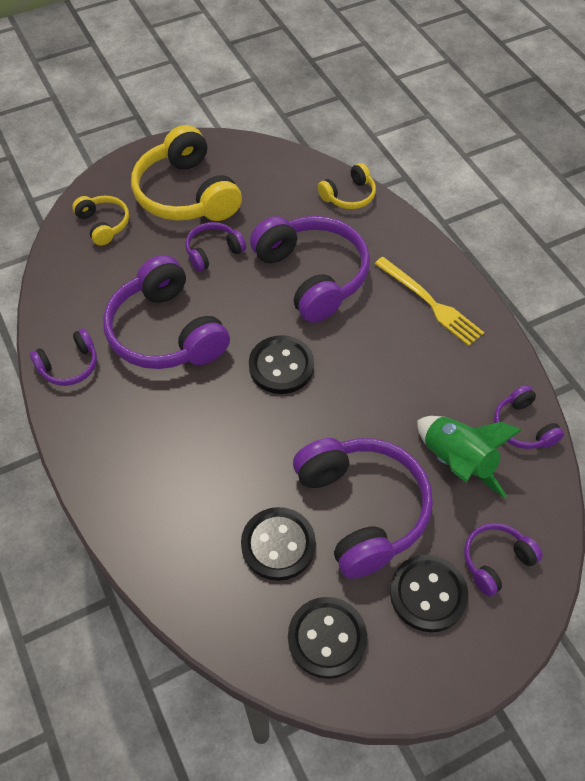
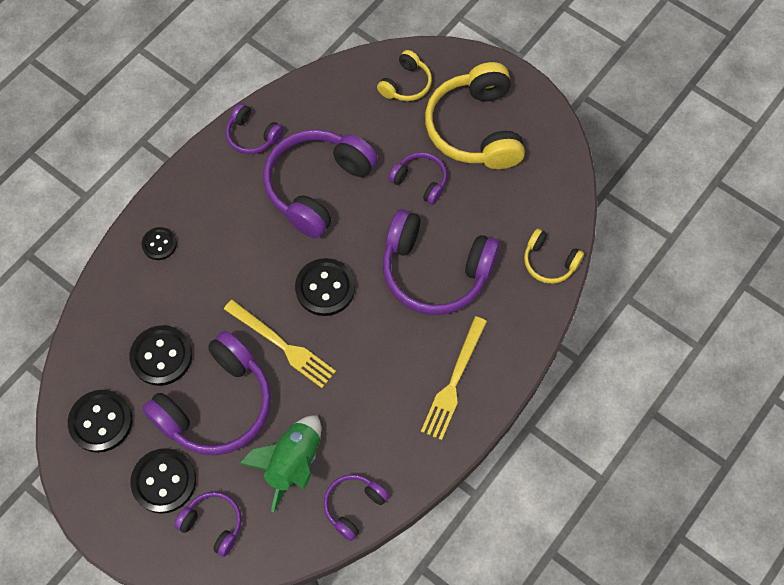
camera: 65 degrees right, 10 degrees up
yellow headphones [131,125,242,221] -> yellow headphones turned 45 degrees counterclockwise [425,62,525,169]
purple headphones [250,216,370,323] -> purple headphones turned 75 degrees clockwise [383,209,500,315]
none -> black button [141,227,177,260]
none -> yellow fork [224,300,336,388]

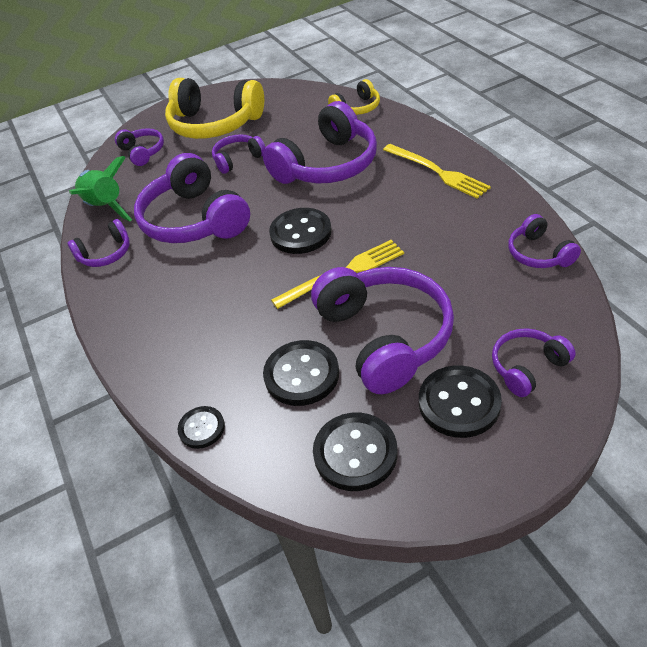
camera: 60 degrees left, 20 degrees down
black button [141,227,177,260] -> black button moved to [177,406,225,449]
green rocket [239,415,321,512] -> green rocket moved to [69,156,132,221]
yellow headphones [377,50,432,101] -> purple headphones [115,128,164,166]

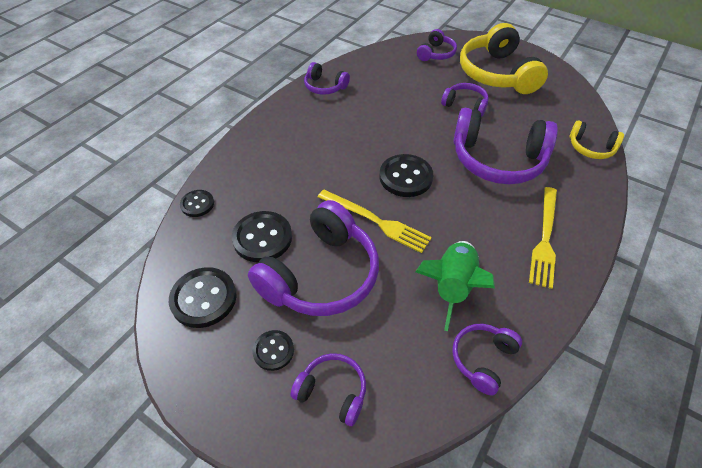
camera: 55 degrees right, 5 degrees up
green rocket [69,156,132,221] -> green rocket moved to [415,241,495,331]
purple headphones [134,153,250,243] -> none
black button [419,366,502,438] -> black button [252,330,294,371], size x0.59

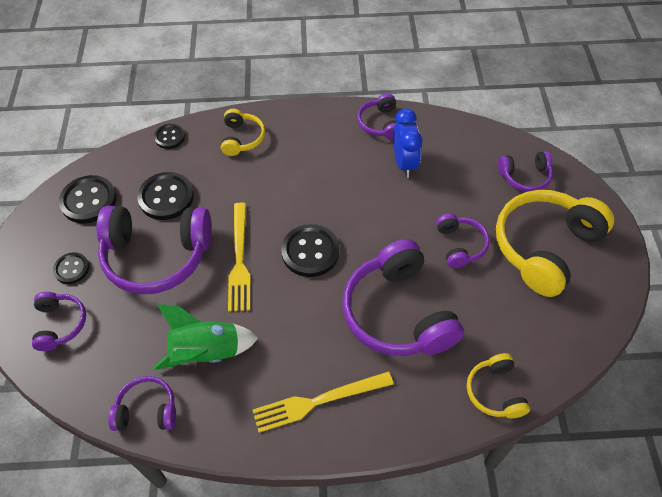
camera: 55 degrees right, 5 degrees up
none -> yellow headphones [221,109,265,156]
none -> blue clock [393,108,422,177]

